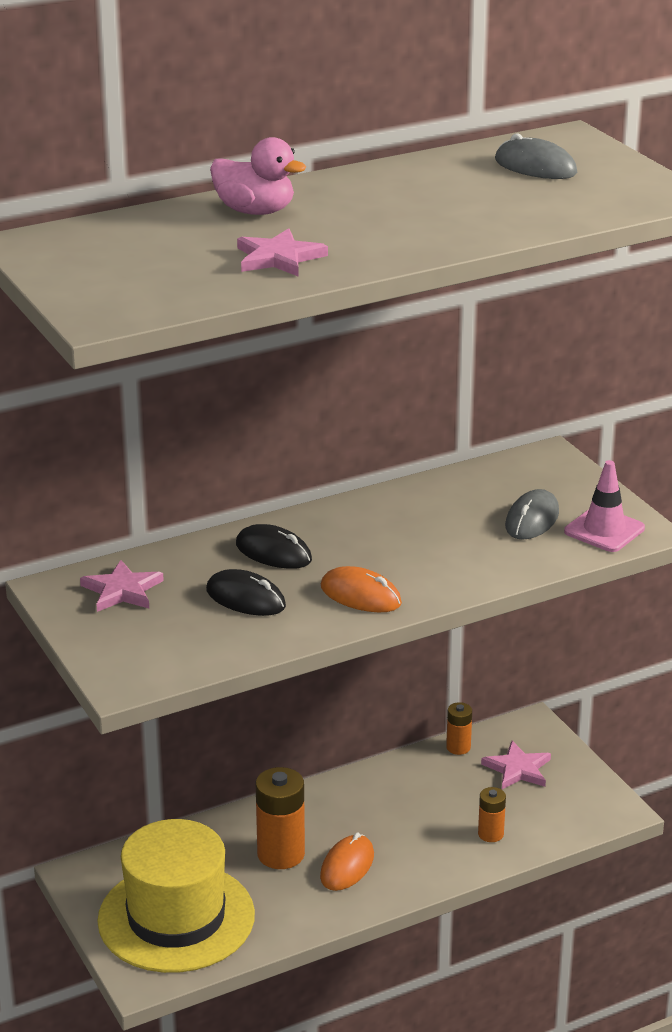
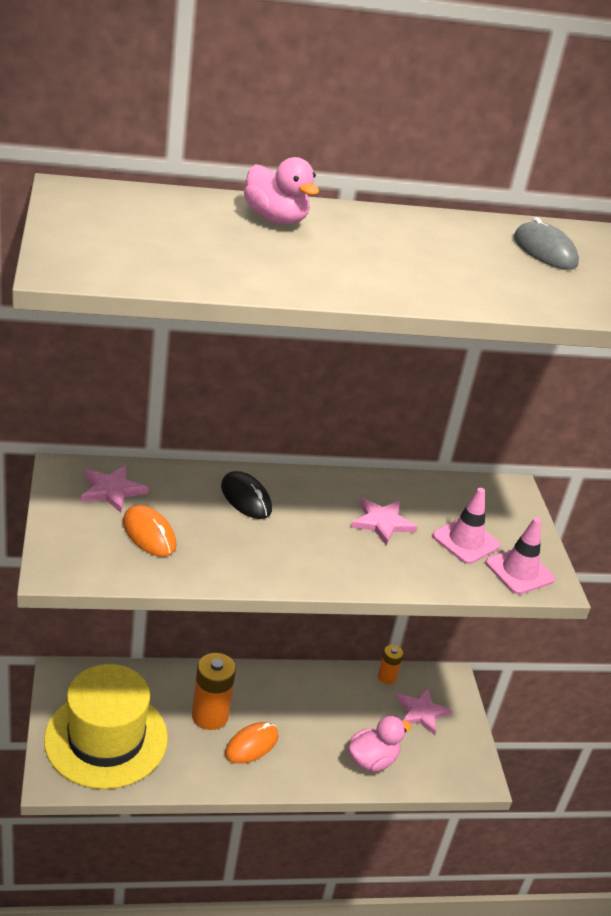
camera: 15 degrees right, 5 degrees up
black mouse [206,569,286,616] -> none
pink star [237,228,328,277] -> pink star moved to [351,498,418,546]
orange mouse [321,566,402,612] -> orange mouse moved to [123,505,176,557]
orange battery [478,787,506,842] -> pink duck [348,716,411,772]
grey mouse [505,489,559,540] -> pink traffic cone [432,488,500,564]

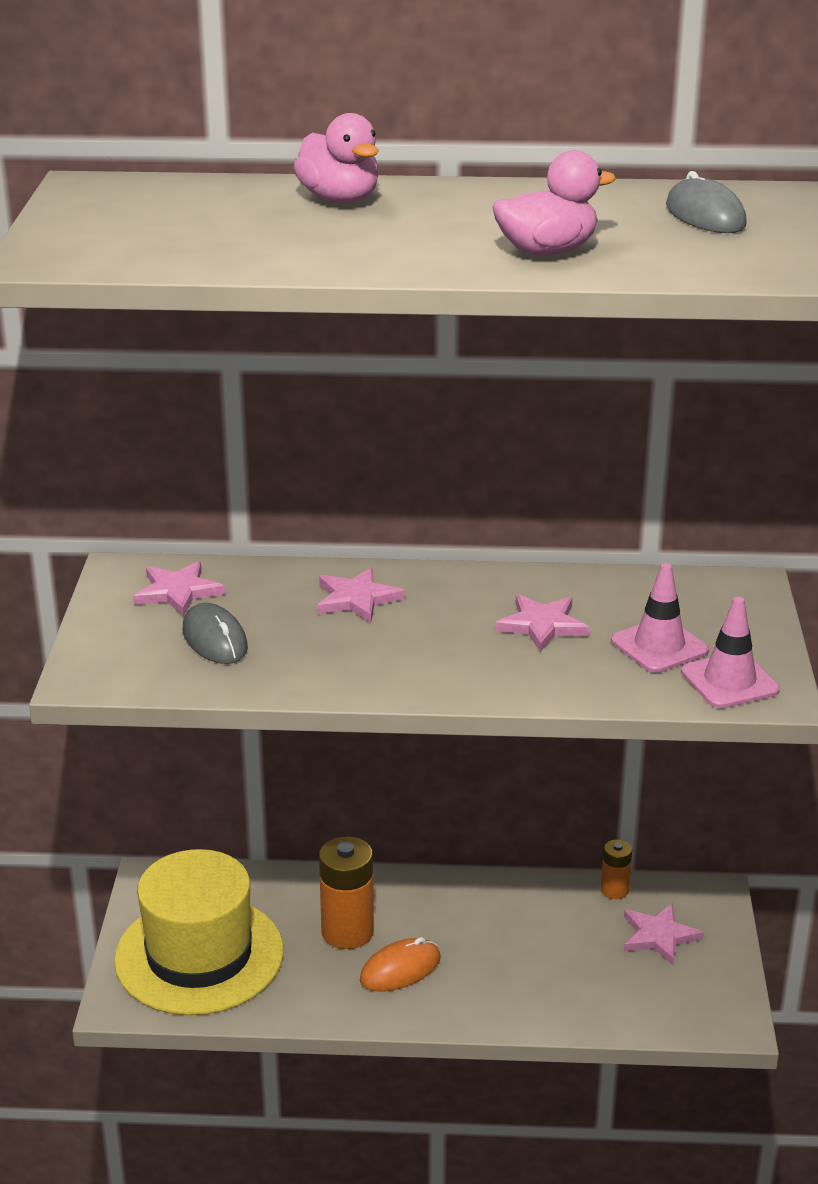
camera: 15 degrees right, 5 degrees down
orange mouse [123,505,176,557] -> grey mouse [183,603,248,664]
black mouse [221,471,272,519] -> pink star [317,567,405,623]
pink duck [348,716,411,772] -> pink duck moved to [492,150,616,255]

